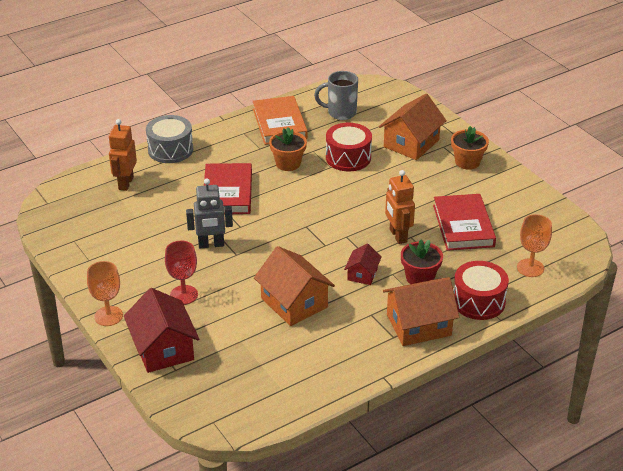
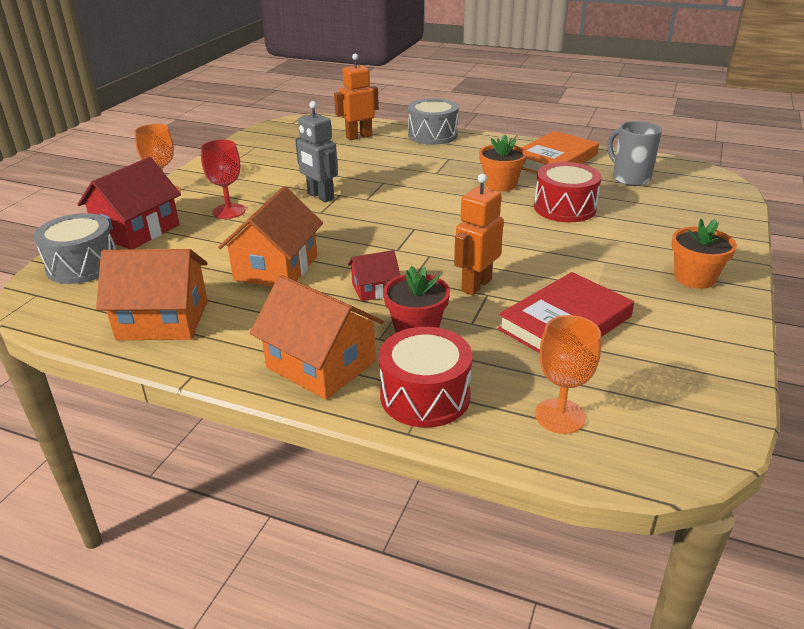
camera: 55 degrees right, 5 degrees down
red book [204,163,252,214] -> none
orange house [379,94,447,160] -> orange house moved to [96,249,208,340]
none -> grey drum [34,213,116,284]

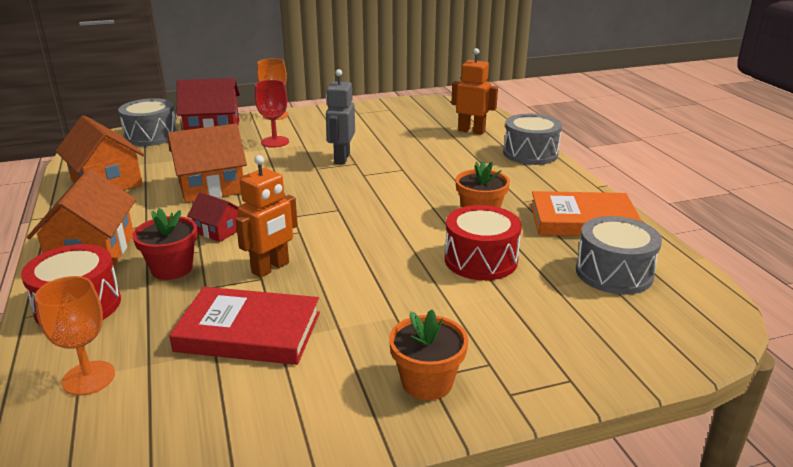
camera: 50 degrees right, 5 degrees down
orange robot [454,174,504,295] -> orange robot turned 135 degrees clockwise [235,155,298,278]
grey mug [607,121,662,186] -> grey drum [576,216,662,295]

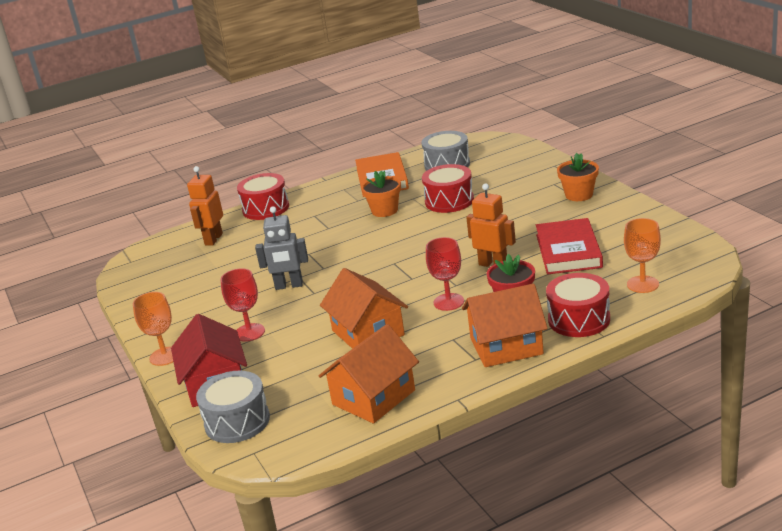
camera: 95 degrees left, 0 degrees up
red house [187,192,239,242] -> red goblet [426,237,464,311]
grey drum [503,114,562,165] -> red drum [237,173,289,220]

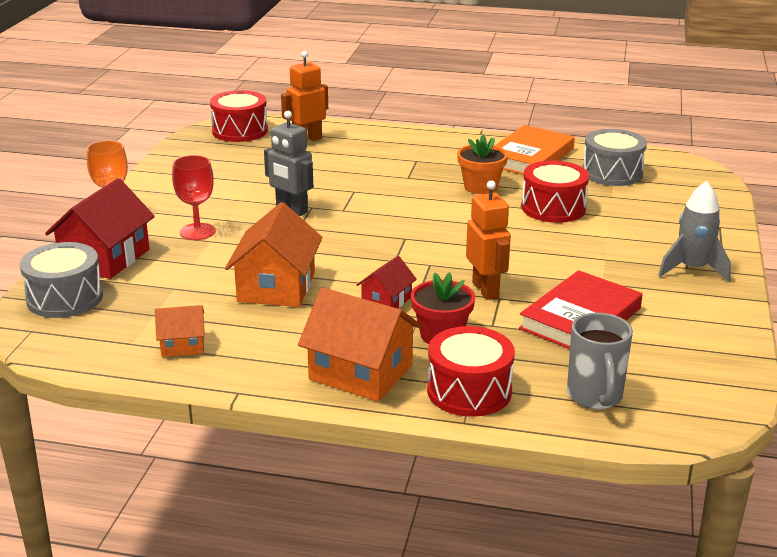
camera: 35 degrees right, 0 degrees up
red drum [237,173,289,220] -> red drum moved to [210,90,268,142]
orange house [319,324,419,424] -> orange house [155,305,205,357], size x0.54
red goblet [426,237,464,311] -> red house [357,256,417,308]
orange flower pot [557,153,599,201] -> grey rocket [658,181,731,282]
orange goblet [624,218,661,293] -> grey mug [567,313,633,409]

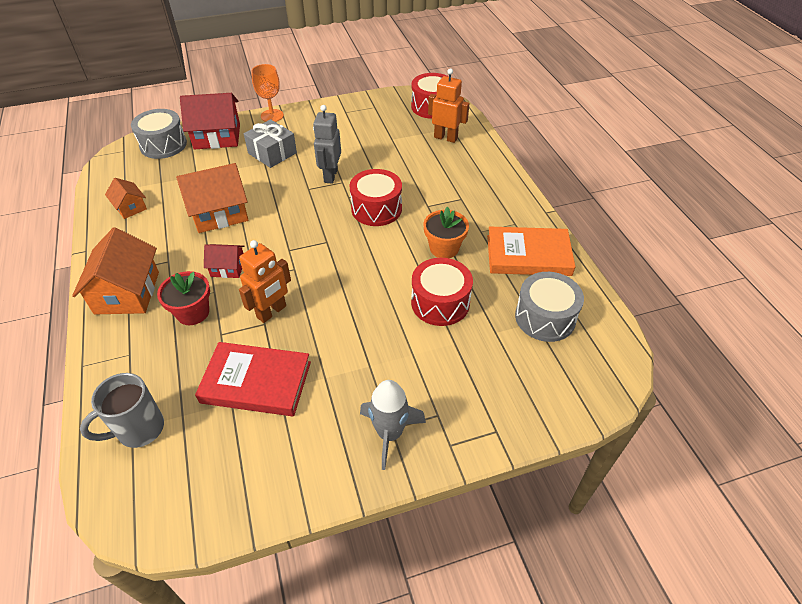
camera: 60 degrees right, 20 degrees up
red goblet [172,155,216,240] -> grey gift [244,119,297,168]
red drum [427,326,515,417] -> red drum moved to [350,169,402,226]

